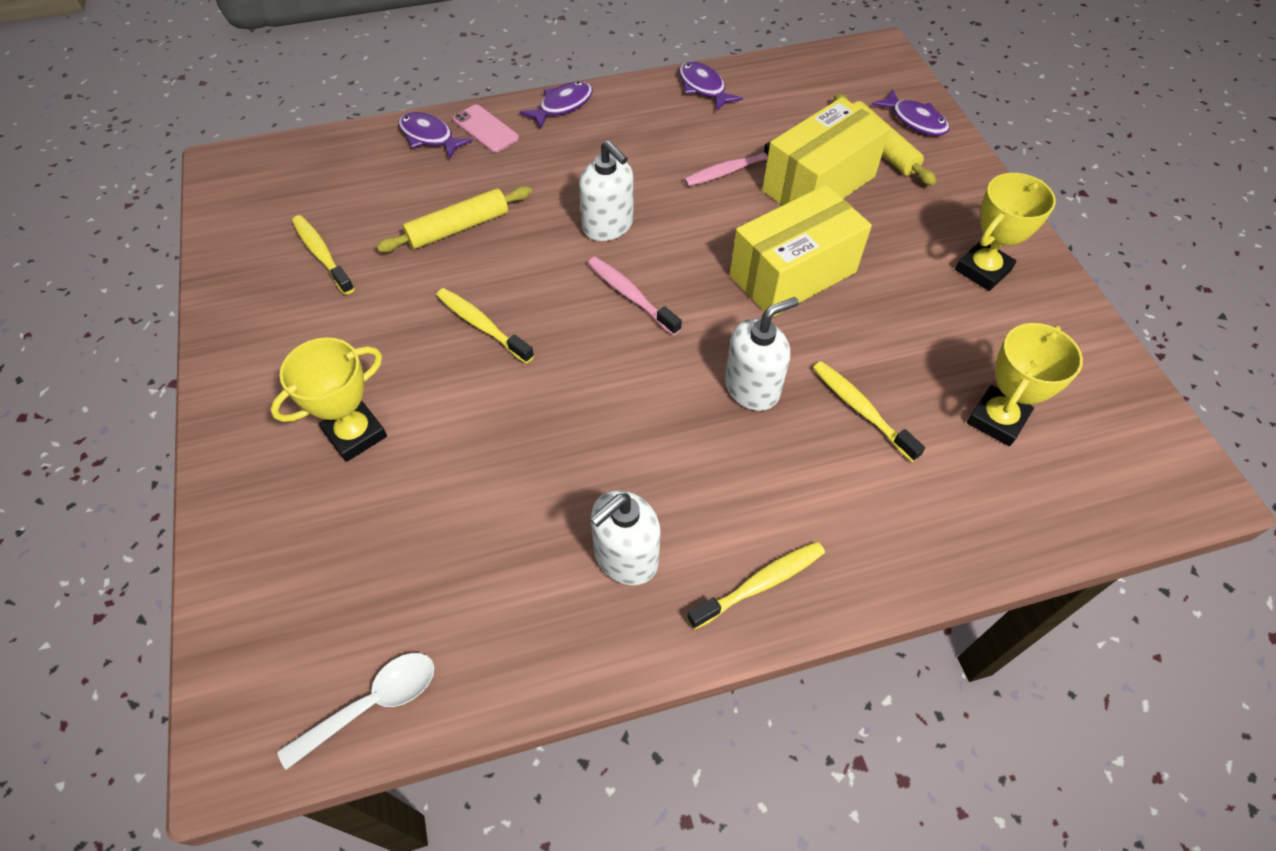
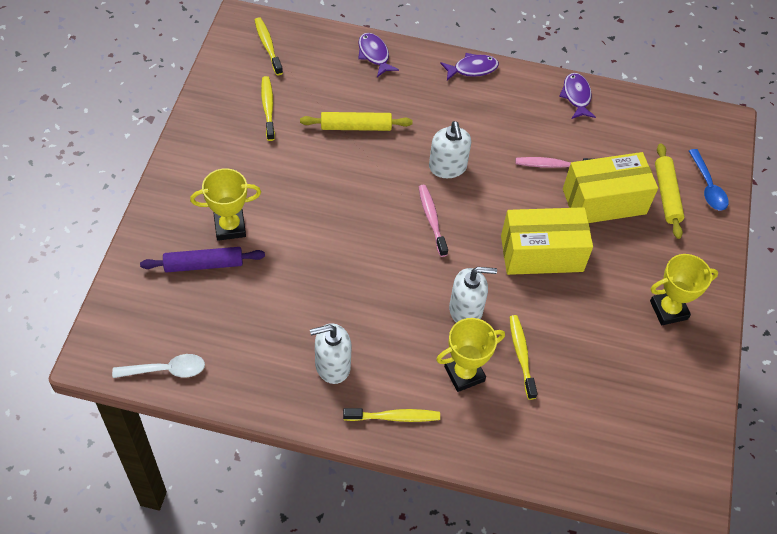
camera: 25 degrees right, 0 degrees up
yellow toothbrush [436,288,534,364] -> yellow toothbrush moved to [255,17,283,75]
pink phone [453,104,519,153] -> none
purple fish [872,89,950,136] -> blue spoon [689,149,729,211]
yellow trophy [967,323,1083,446] -> yellow trophy moved to [436,318,505,392]
none -> purple rolling pin [140,247,265,273]

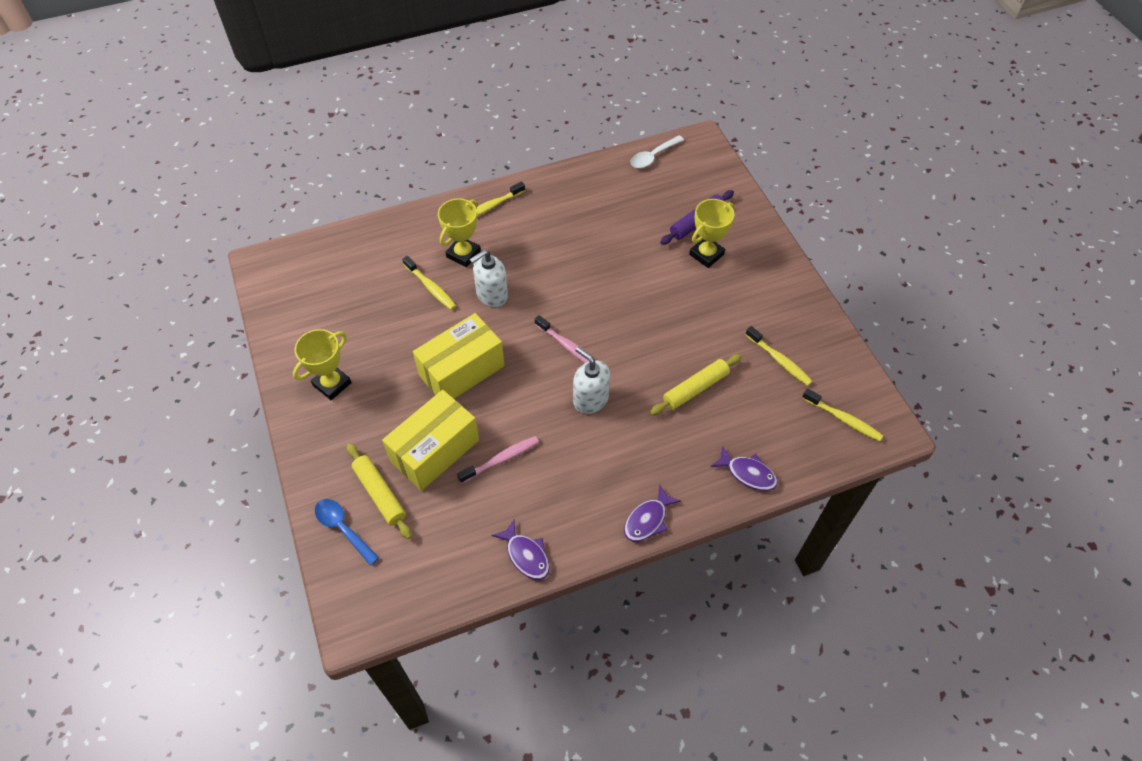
camera: 150 degrees right, 0 degrees up
white soap dispenser [310,323,352,384] -> none

